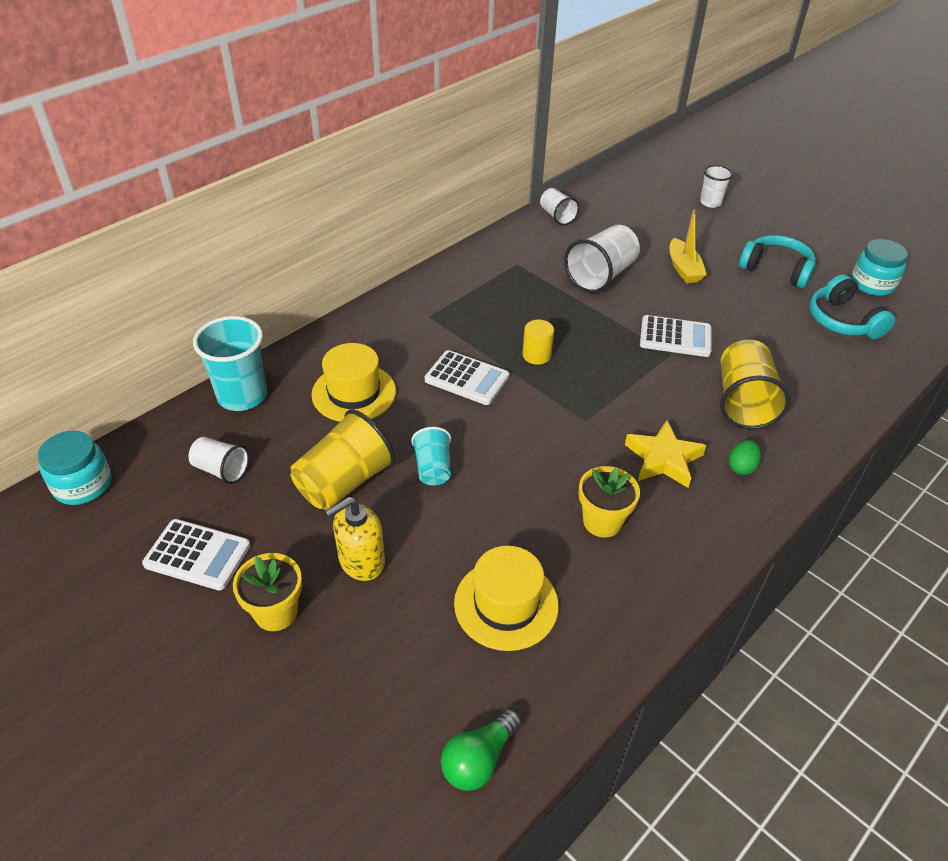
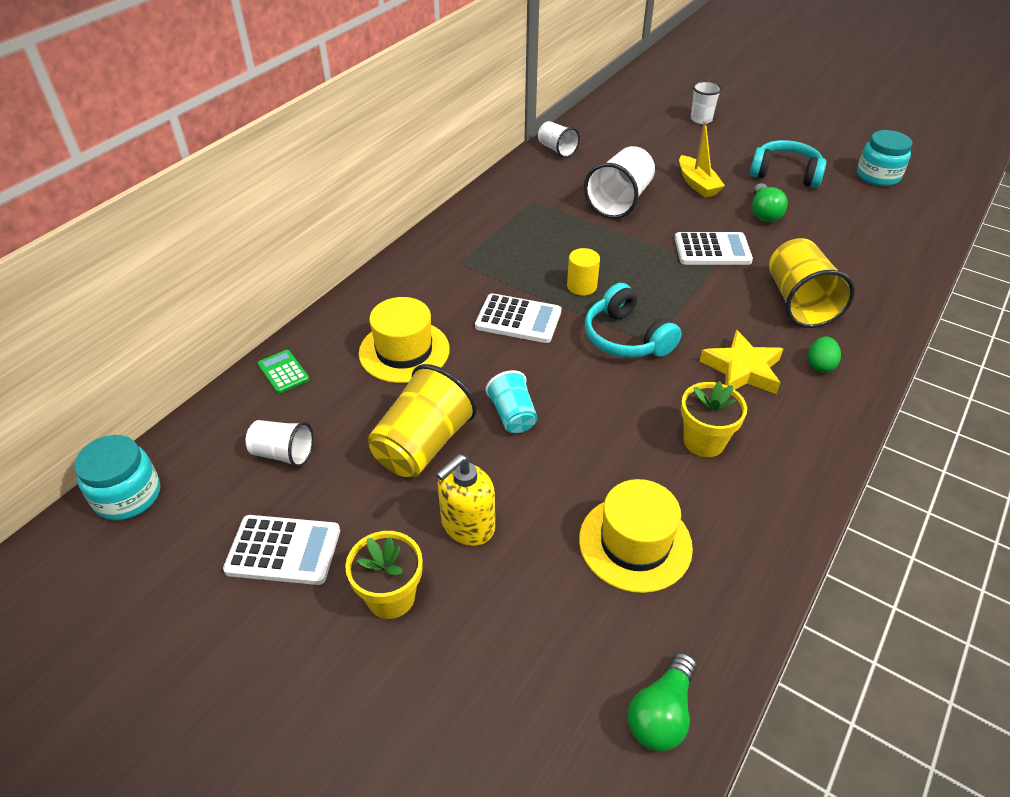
camera: 10 degrees left, 0 degrees up
turquoise cup [193,316,267,411] -> green calculator [258,350,309,394]
turquoise headphones [810,275,896,339] -> turquoise headphones moved to [585,283,682,358]
none -> green light bulb [752,183,788,222]

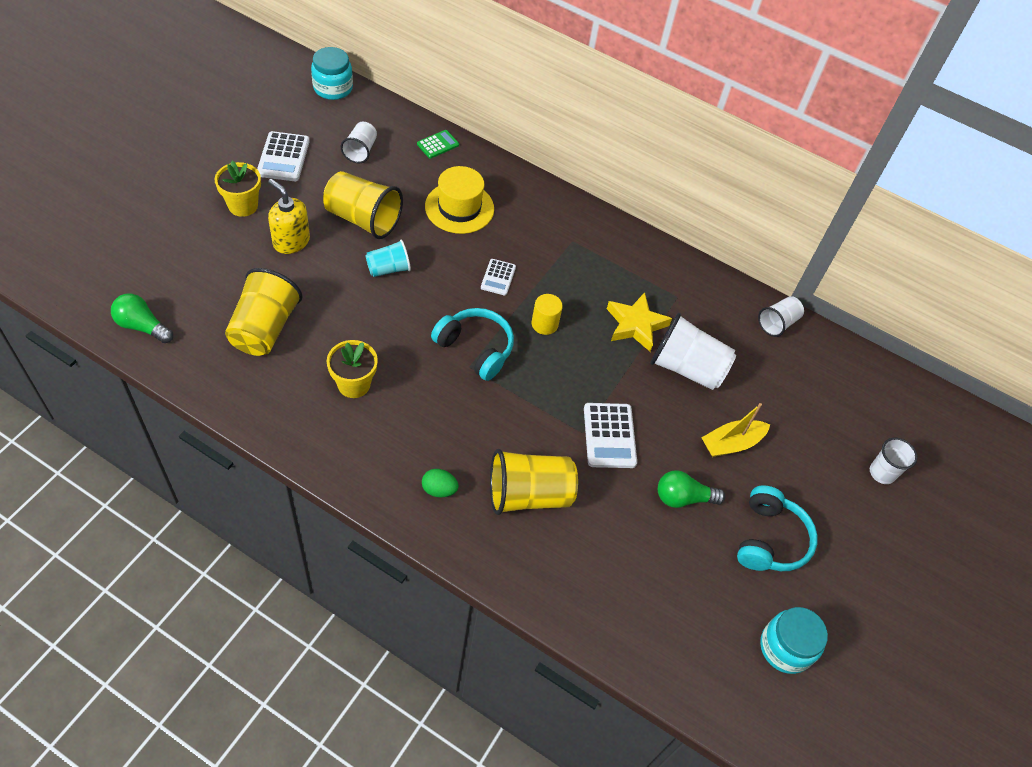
camera: 80 degrees right, 10 degrees up
white calculator [475,293,561,343] -> white calculator [481,259,516,295], size x0.62
yellow hat [579,479,693,593] -> yellow cup [225,268,303,356]
turquoise headphones [585,283,682,358] -> turquoise headphones turned 75 degrees clockwise [431,308,514,381]
yellow star [700,330,783,394] -> yellow star moved to [607,293,672,352]

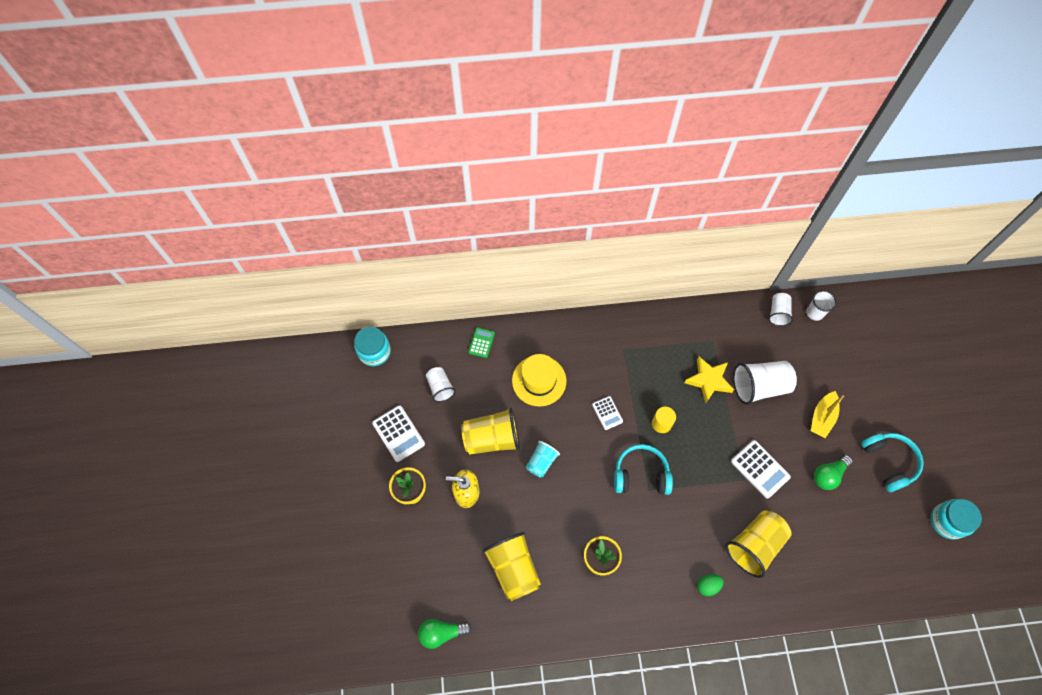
camera: 30 degrees left, 10 degrees up
white cup [870,438,918,484] -> white cup moved to [806,290,837,321]

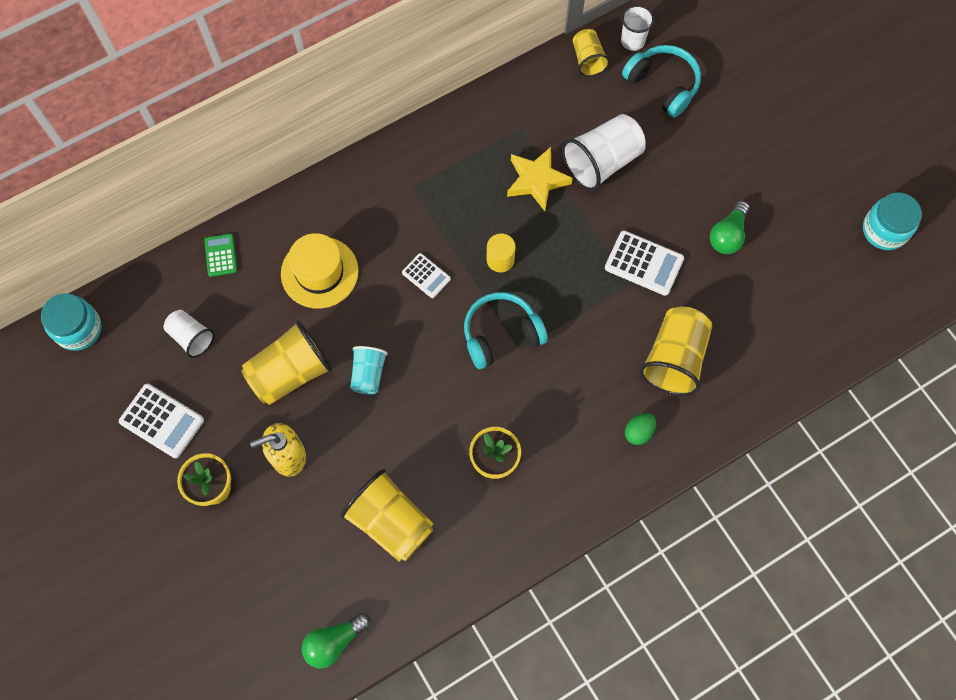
camera: 25 degrees left, 5 degrees up
white cup [768,293,793,326] -> yellow cup [573,29,610,77]
yellow boat [811,391,844,438] -> none
turquoise headphones [861,433,924,492] -> turquoise headphones moved to [622,45,701,118]

